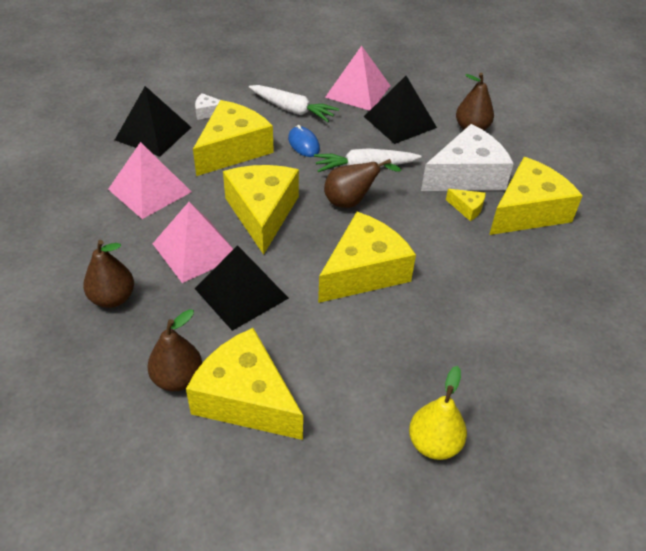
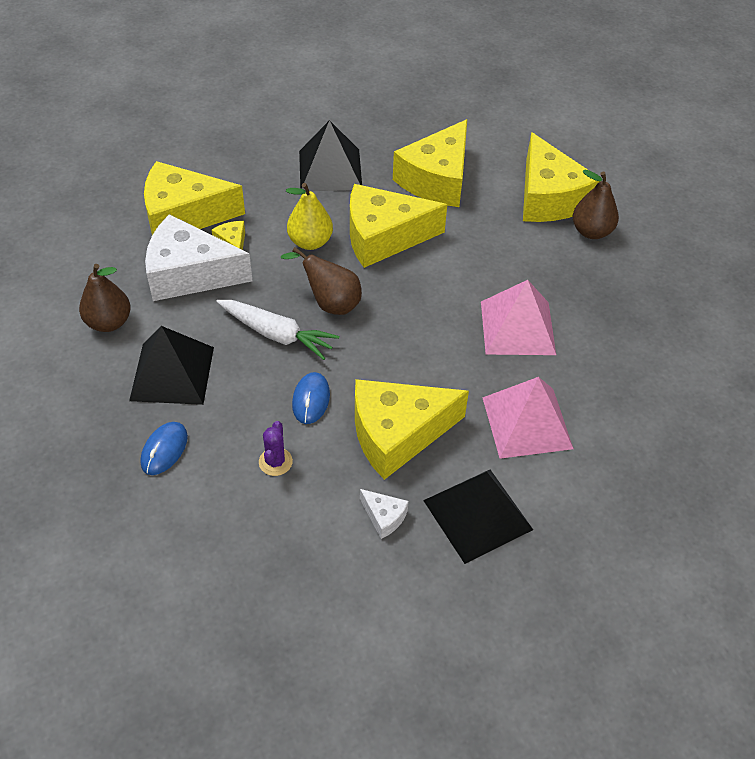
camera: 145 degrees left, 5 degrees up
brown pear [83,240,134,308] -> none
black pyramid [195,245,289,331] -> black pyramid moved to [299,120,362,191]
yellow cheese [223,165,299,255] -> yellow cheese moved to [393,119,467,207]
white carrot [249,85,339,122] -> purple cactus [259,421,293,476]
pink pyramid [325,46,390,111] -> blue mouse [141,422,188,475]
yellow pear [409,366,467,460] -> yellow pear moved to [286,183,333,250]

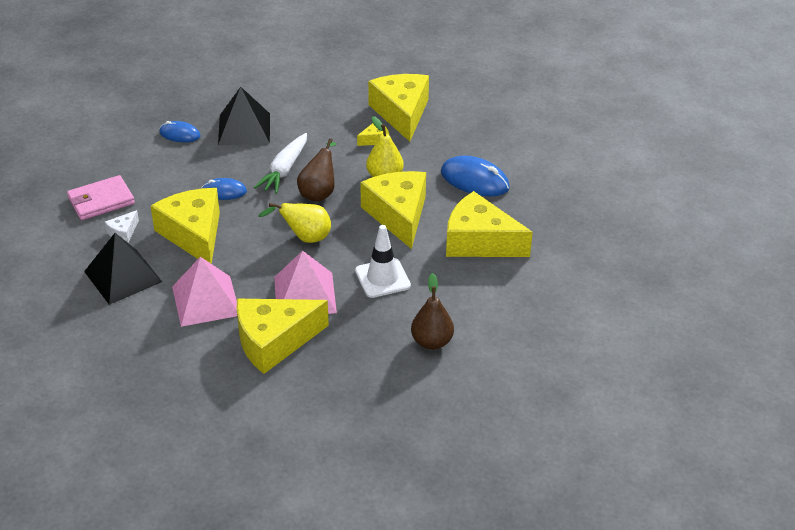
camera: 85 degrees right, 10 degrees down
brown pear [79,264,131,332] -> none
white cheese [145,214,252,301] -> none
purple cactus [259,421,293,476] -> none
black pyramid [299,120,362,191] -> blue mouse [441,156,510,196]
yellow cheese [523,132,600,222] -> yellow cheese moved to [237,299,329,374]
none -> pink wallet [67,175,135,220]
none -> yellow pear [259,203,331,243]
none -> white traffic cone [355,225,411,298]

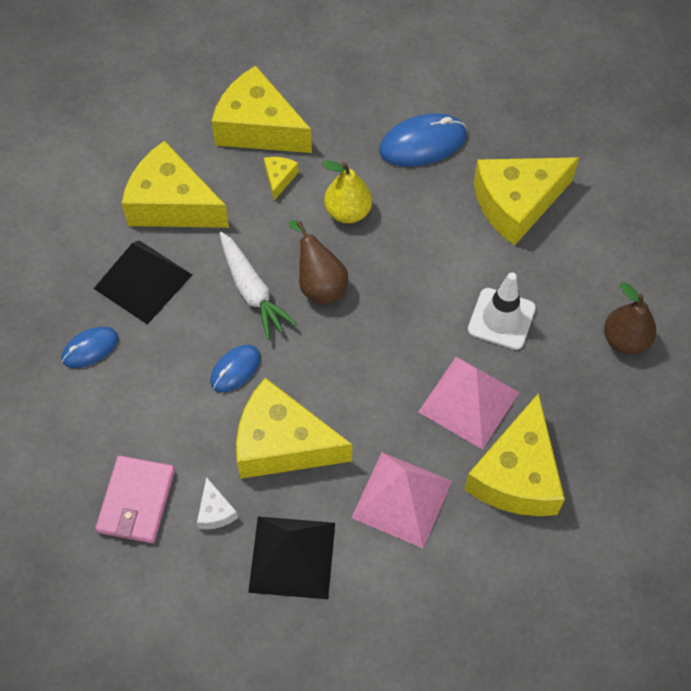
camera: 50 degrees left, 20 degrees up
yellow pear [259,203,331,243] -> none
yellow cheese [360,171,426,249] -> yellow cheese moved to [122,141,229,228]

